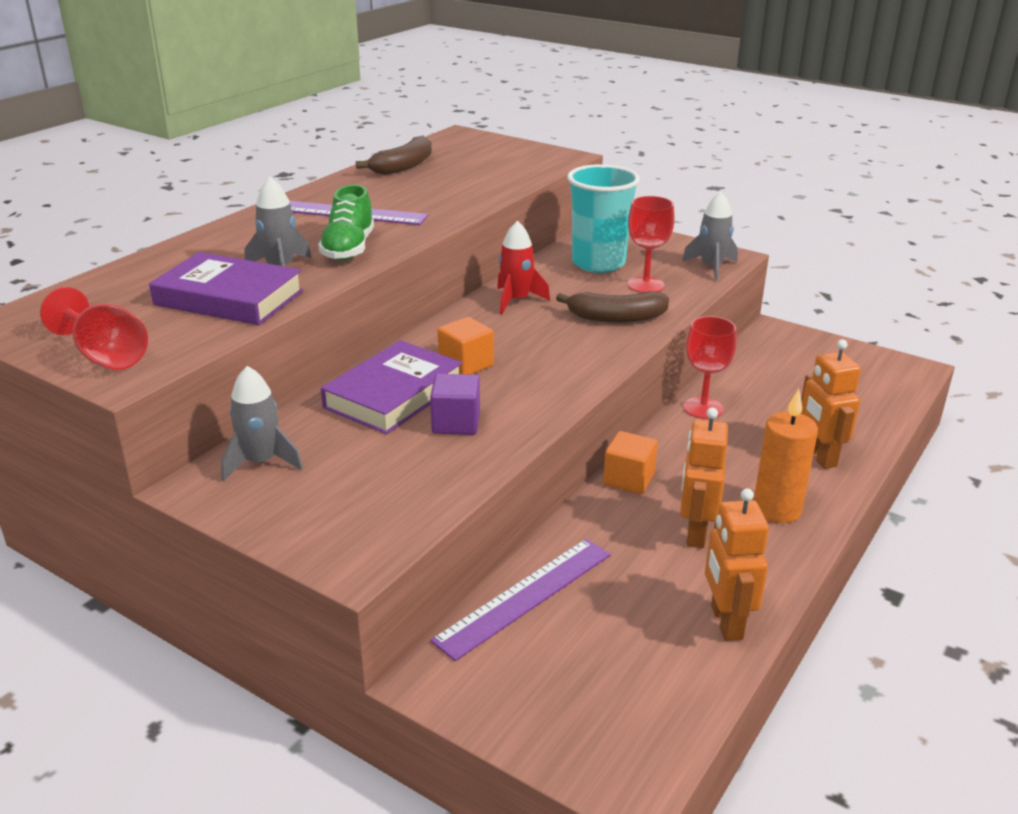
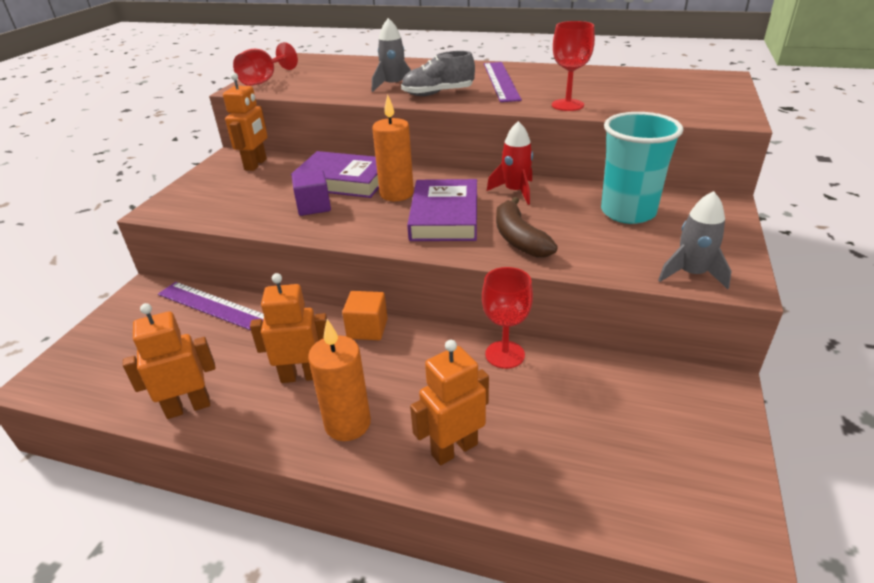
camera: 75 degrees right, 5 degrees up
purple book [149,252,303,325] -> purple book moved to [407,179,477,241]
grey rocket [221,366,303,482] -> orange robot [223,73,268,171]
green shoe [318,184,374,261] -> grey shoe [401,51,475,96]
brown banana [356,135,432,175] -> none
orange cube [437,317,494,375] -> orange candle [372,94,414,201]
red goblet [627,196,675,293] -> red goblet moved to [552,21,595,111]

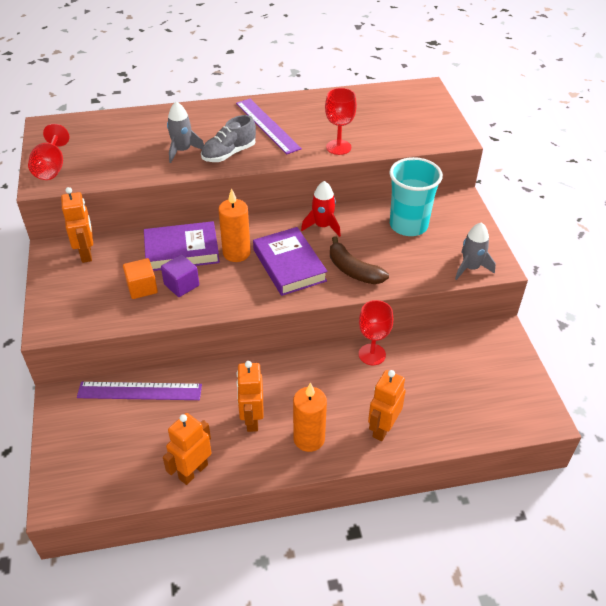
camera: 30 degrees left, 10 degrees up
orange robot [250,273,327,383] -> orange robot turned 60 degrees counterclockwise [236,361,264,432]
orange cube [342,291,388,340] -> orange cube moved to [123,258,158,299]

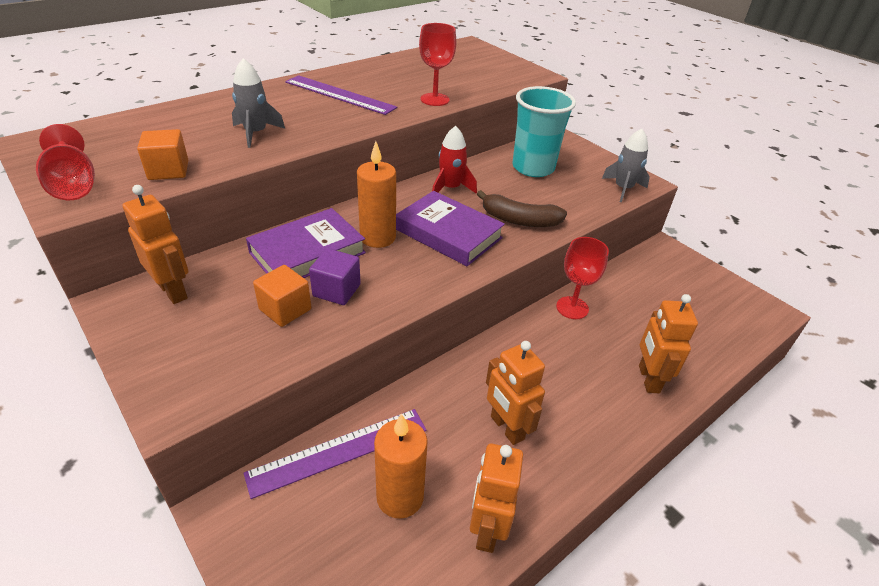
camera: 30 degrees left, 5 degrees down
grey shoe [201,115,256,162] -> none
orange candle [293,382,327,452] -> orange candle moved to [374,413,428,519]
none -> orange cube [137,129,188,180]

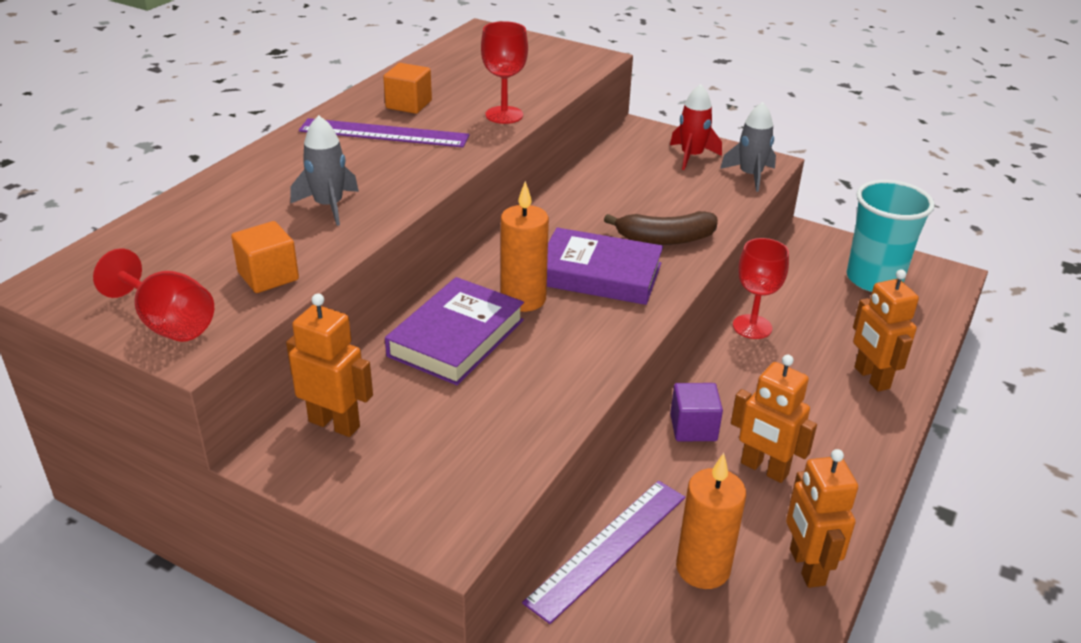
camera: 20 degrees left, 5 degrees down
orange cube [253,265,311,327] -> orange cube moved to [383,63,432,114]
purple cube [309,248,361,305] -> purple cube moved to [670,383,723,441]
red rocket [432,126,477,194] -> red rocket moved to [670,84,722,170]
turquoise cup [513,86,576,177] -> turquoise cup moved to [847,180,935,292]

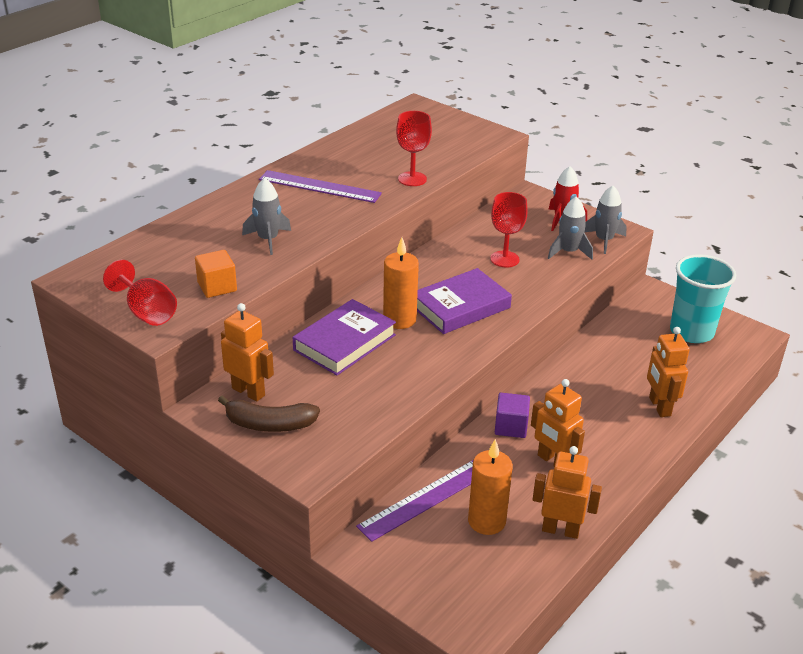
camera: 10 degrees right, 0 degrees up
orange cube [383,63,432,114] -> none
purple book [547,228,663,305] -> purple book turned 60 degrees counterclockwise [417,268,512,334]
brown banana [604,211,718,245] -> brown banana moved to [218,395,320,432]
red goblet [733,238,789,339] -> red goblet moved to [490,192,528,267]
orange robot [786,449,858,588] -> orange robot turned 105 degrees clockwise [532,446,602,539]
none -> grey rocket [548,196,593,260]

